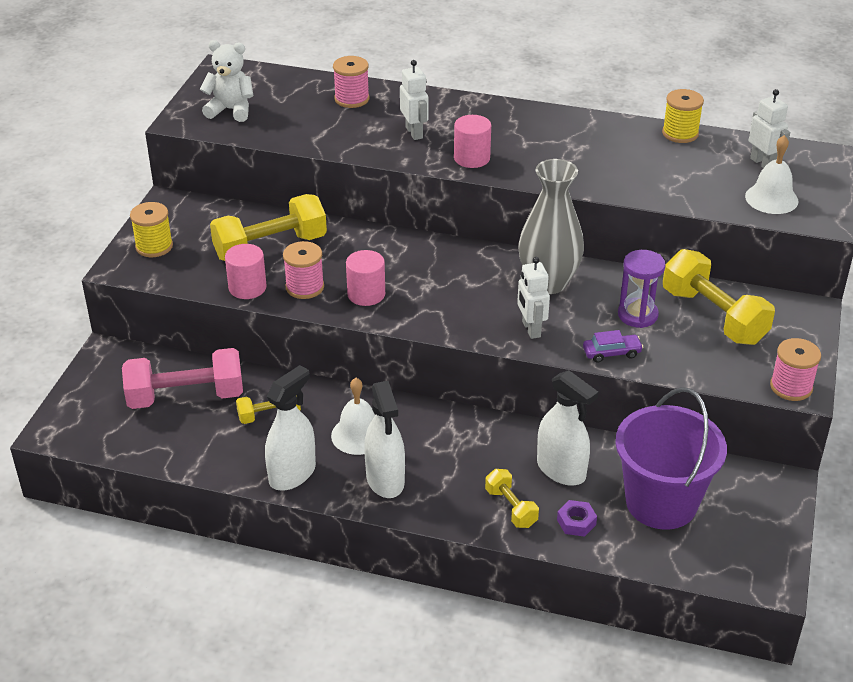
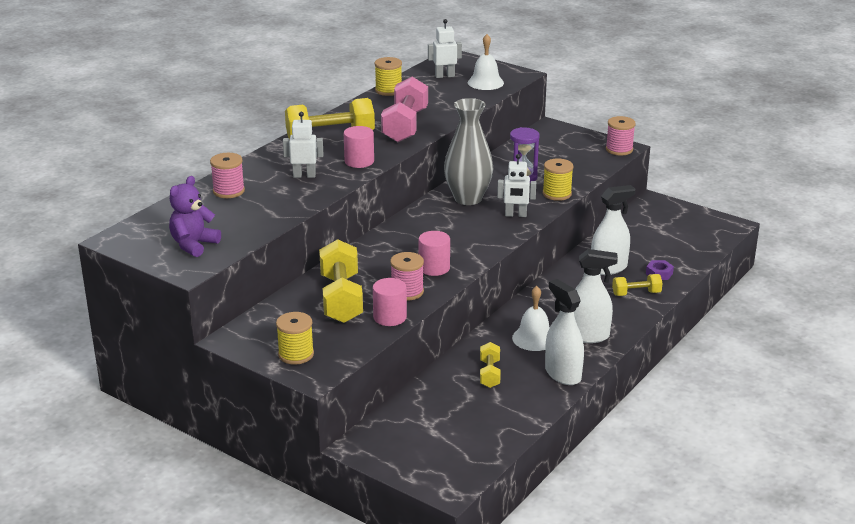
camera: 70 degrees left, 10 degrees down
pink dumbbell [122,348,243,409] -> pink dumbbell moved to [381,77,428,142]
white teddy bear [200,40,254,122] -> purple teddy bear [169,176,221,257]
purple car [583,330,643,363] -> yellow spool [543,158,573,201]
purple bucket [615,387,727,530] -> none
yellow dumbbell [663,249,775,345] -> yellow dumbbell moved to [285,98,375,140]

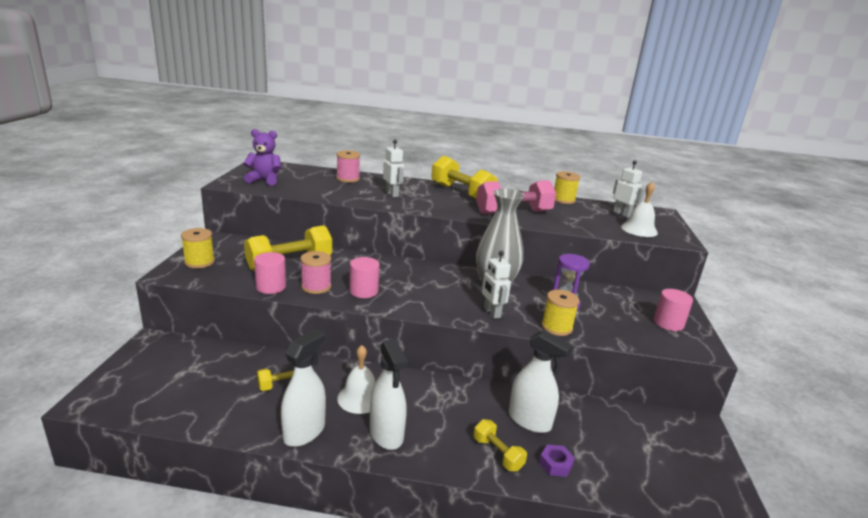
camera: 60 degrees right, 5 degrees down
pink cylinder [344,126,374,168] -> pink cylinder moved to [654,289,693,331]
pink spool [606,116,636,156] -> none

